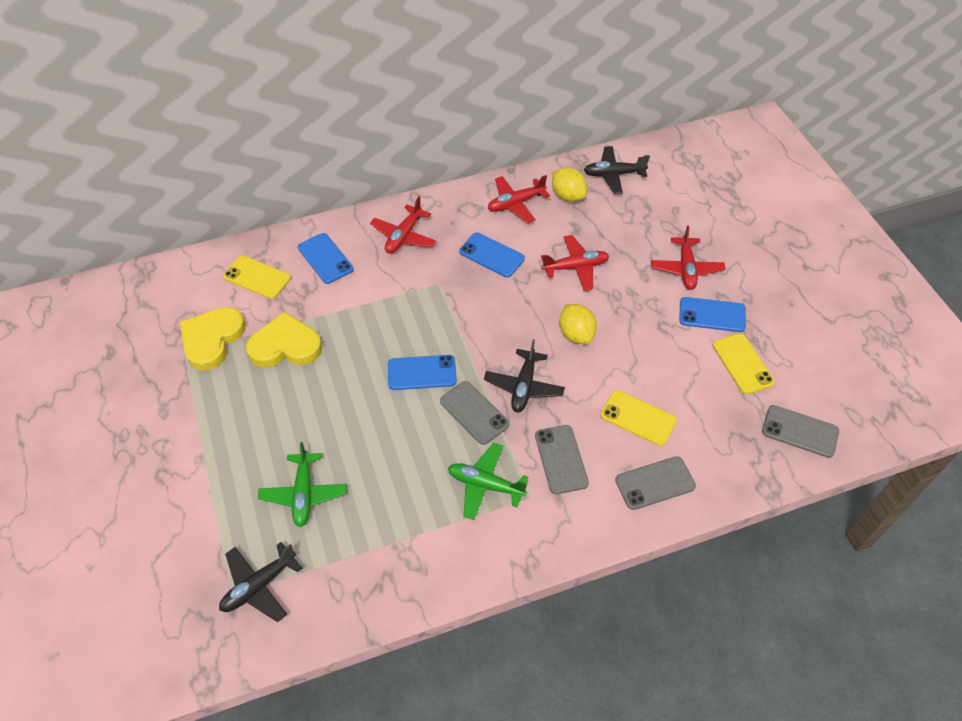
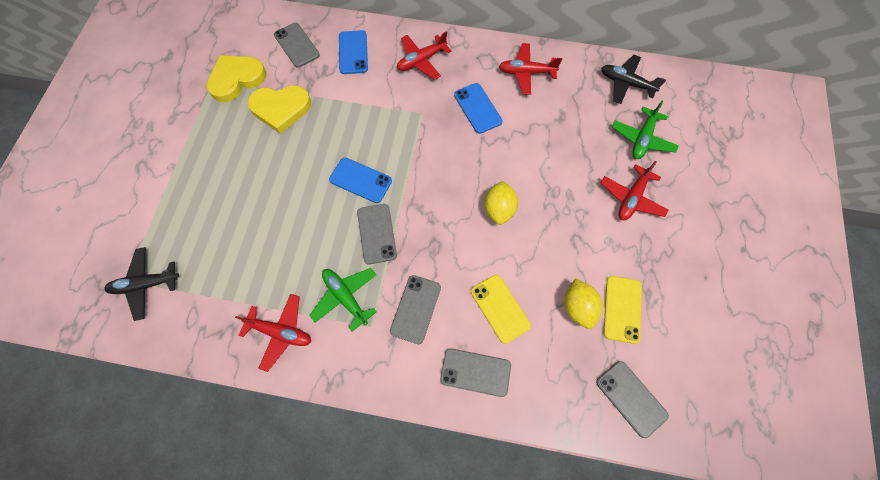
camera: 30 degrees right, 15 degrees up
yellow phone [223,256,291,299] -> grey phone [274,23,320,68]
yellow heart [246,312,322,368] -> yellow heart turned 150 degrees clockwise [247,85,311,134]
green plane [258,442,347,527] -> green plane moved to [612,101,679,159]
black plane [484,339,565,413] -> none
red plane [541,235,609,291] -> red plane moved to [235,294,311,372]
yellow lemon [552,167,587,202] -> yellow lemon moved to [564,278,602,329]
blue phone [679,297,746,332] -> none

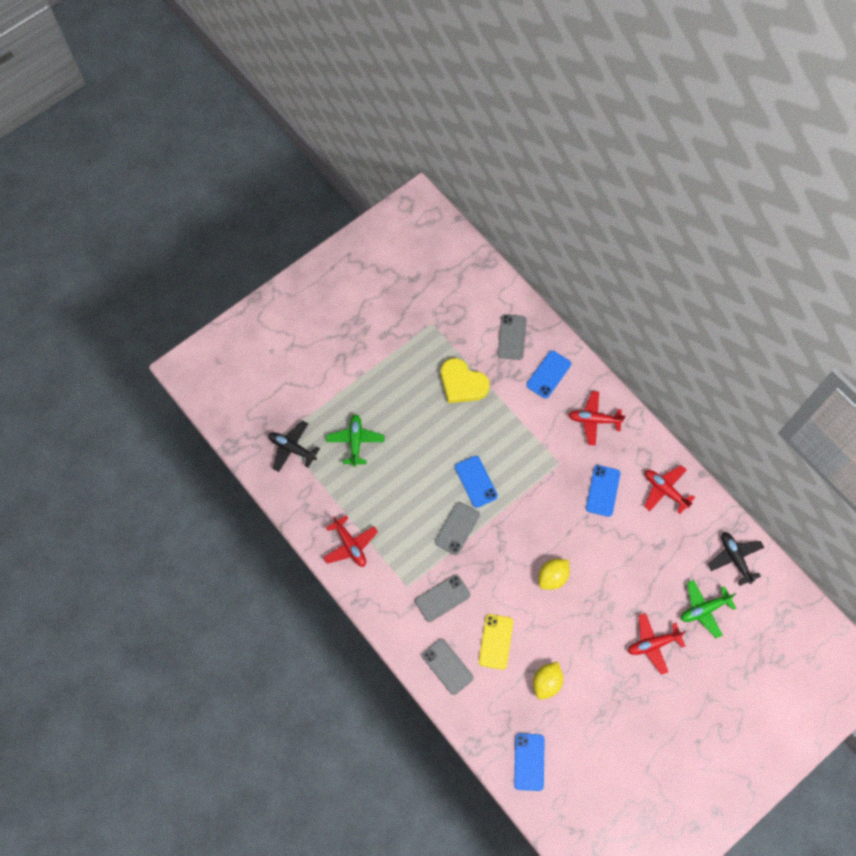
camera: 40 degrees right, 0 degrees up
yellow heart [206,55,267,102] -> none
green plane [309,268,377,331] -> green plane moved to [326,414,384,467]
grey phone [596,361,669,438] -> blue phone [514,733,545,791]
yellow phone [604,276,642,344] -> none

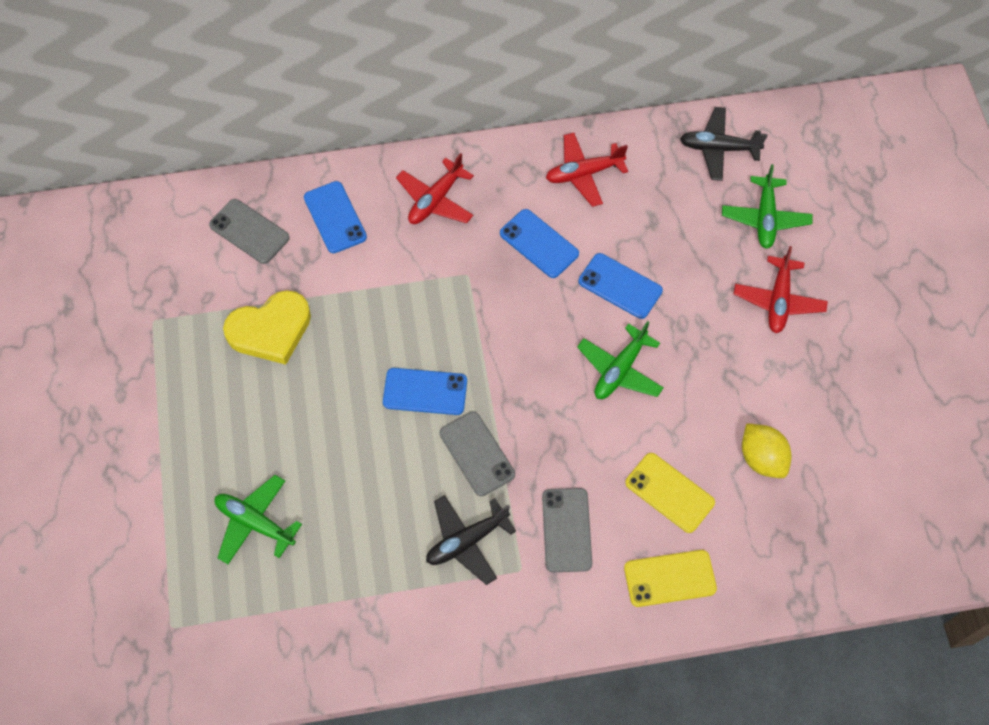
camera: 60 degrees left, 5 degrees down
black plane [268,421,320,472] -> black plane moved to [426,495,516,585]
red plane [323,515,378,567] -> none
grey phone [422,639,474,695] -> yellow phone [624,550,717,607]
blue phone [514,733,545,791] -> blue phone moved to [578,253,663,319]
yellow lemon [539,559,570,590] -> green plane [577,321,664,399]

